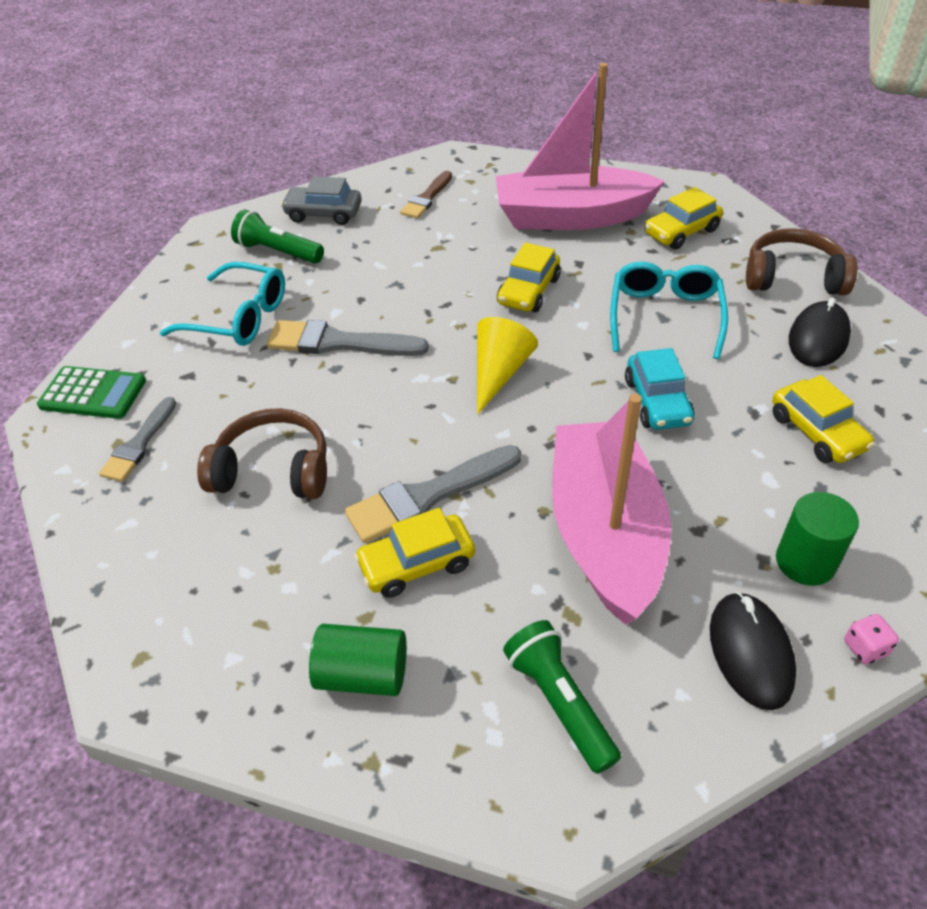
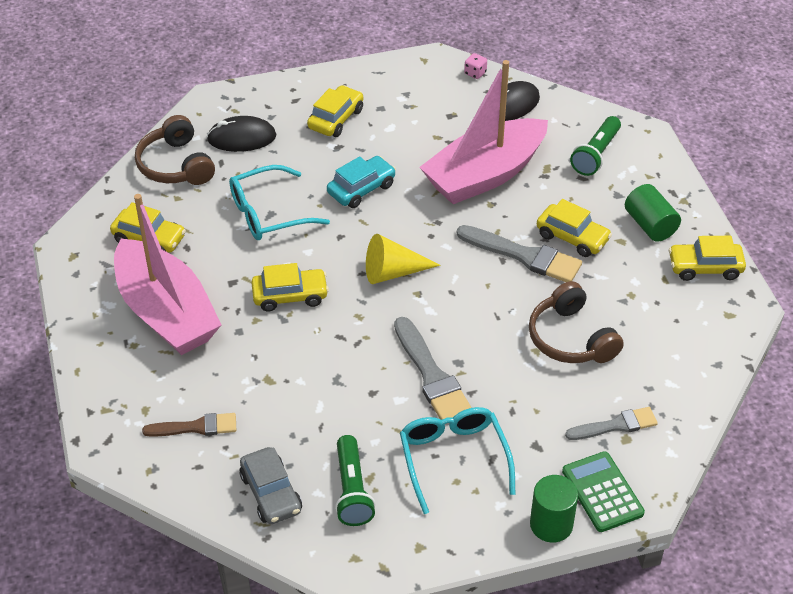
camera: 125 degrees left, 0 degrees up
green cylinder [776,492,859,586] -> green cylinder moved to [530,475,578,543]
none -> yellow car [669,236,746,281]

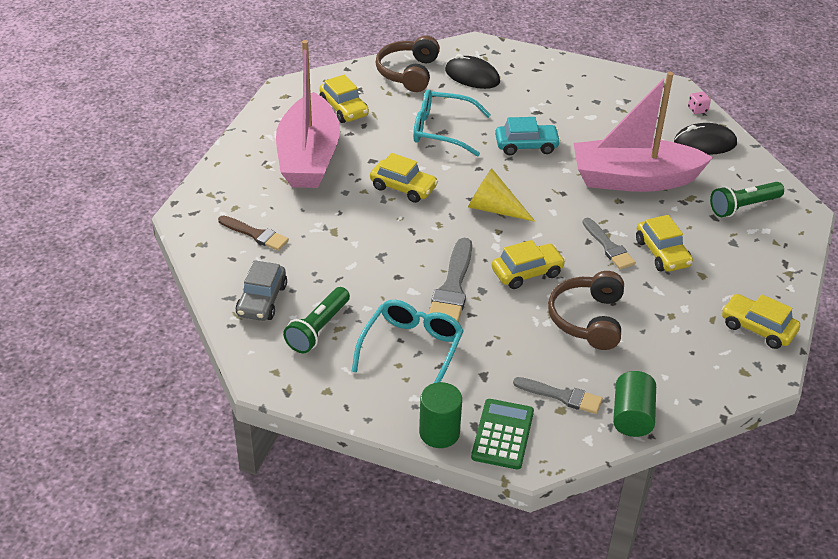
camera: 35 degrees right, 5 degrees down
yellow car [307,85,363,137] -> yellow car moved to [492,240,566,289]
grey brush [457,225,582,282] -> grey brush [582,218,636,269], size x0.64
green cylinder [625,184,681,242] -> green cylinder moved to [613,371,656,437]

